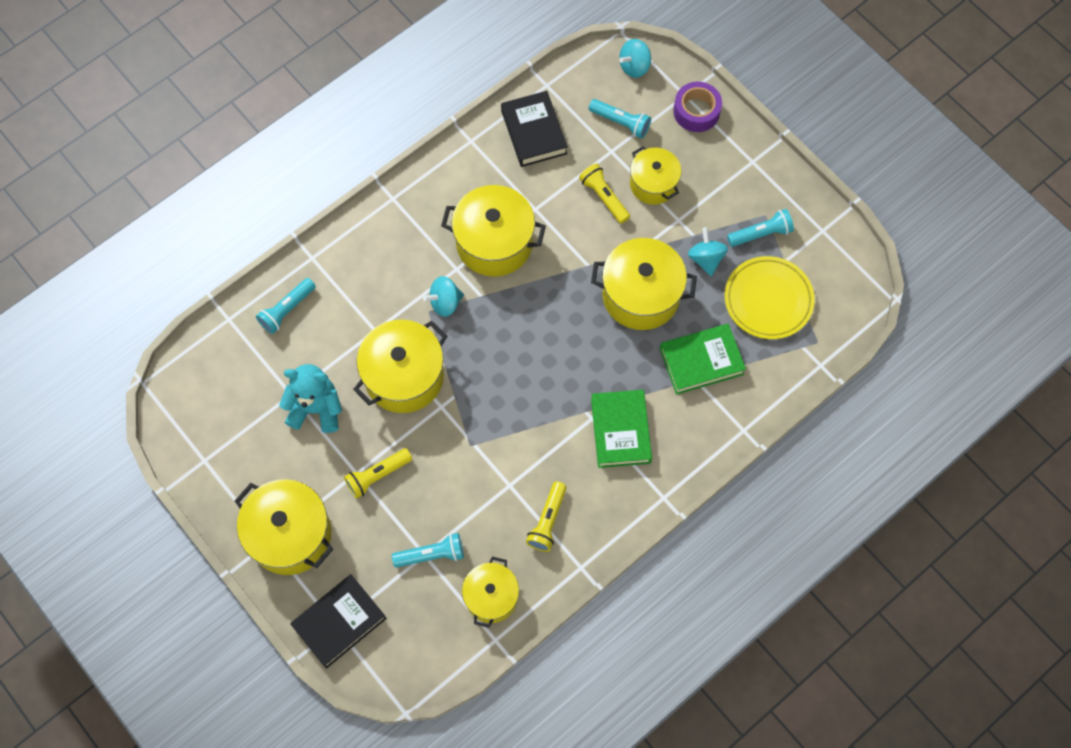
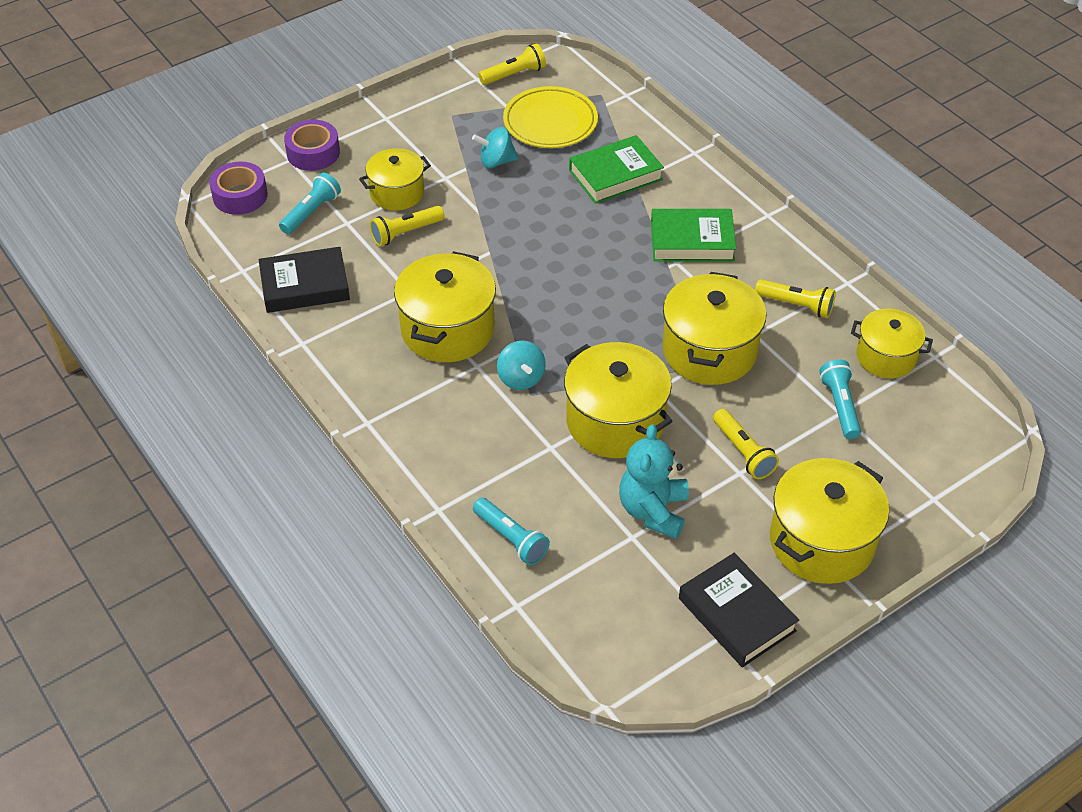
camera: 85 degrees left, 20 degrees down
black book [290,574,387,669] -> black book moved to [679,553,799,668]
yellow pot [591,238,697,330] -> yellow pot moved to [662,272,766,385]
turquoise spinning top [619,39,651,78] -> purple tape [209,162,268,215]
green book [660,324,746,395] -> green book turned 75 degrees clockwise [569,135,664,204]
turquoise flashlight [727,209,794,247] -> none
none -> yellow flashlight [478,43,546,85]

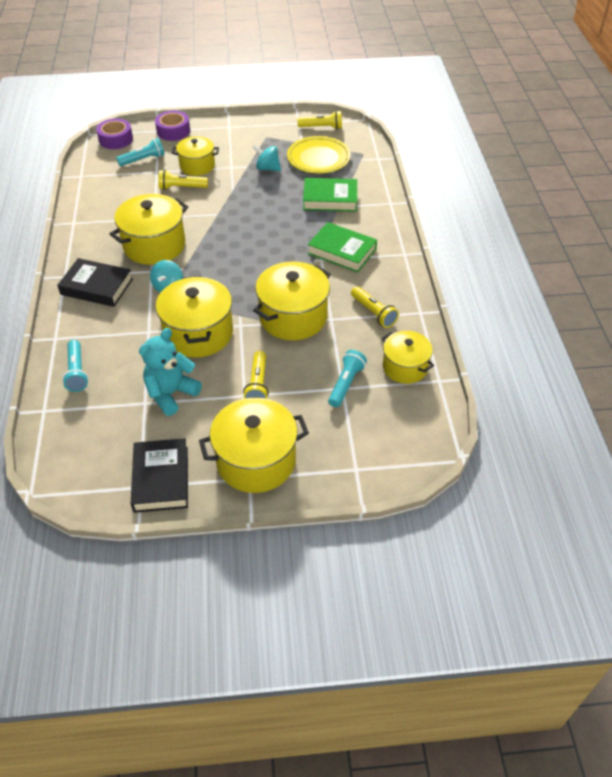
camera: 30 degrees right, 0 degrees up
black book [258,247,350,313] -> black book moved to [57,258,133,307]

